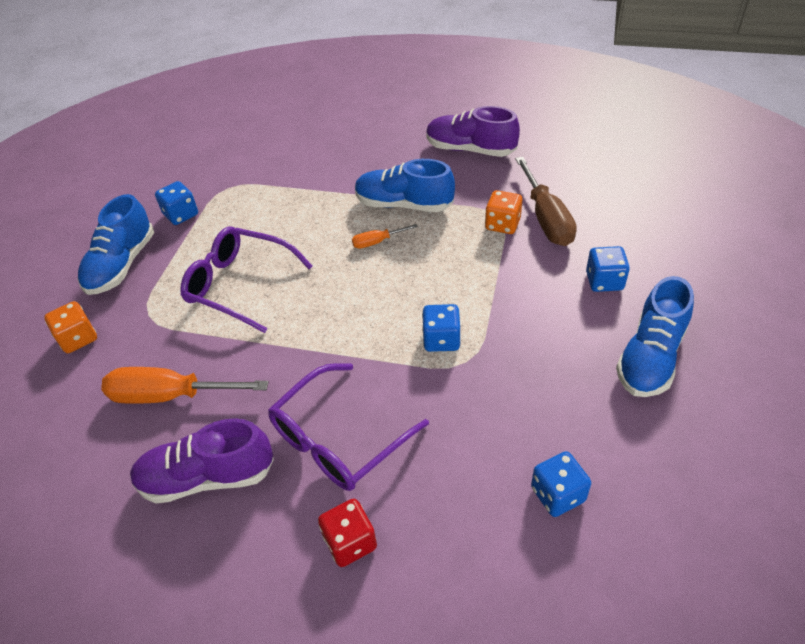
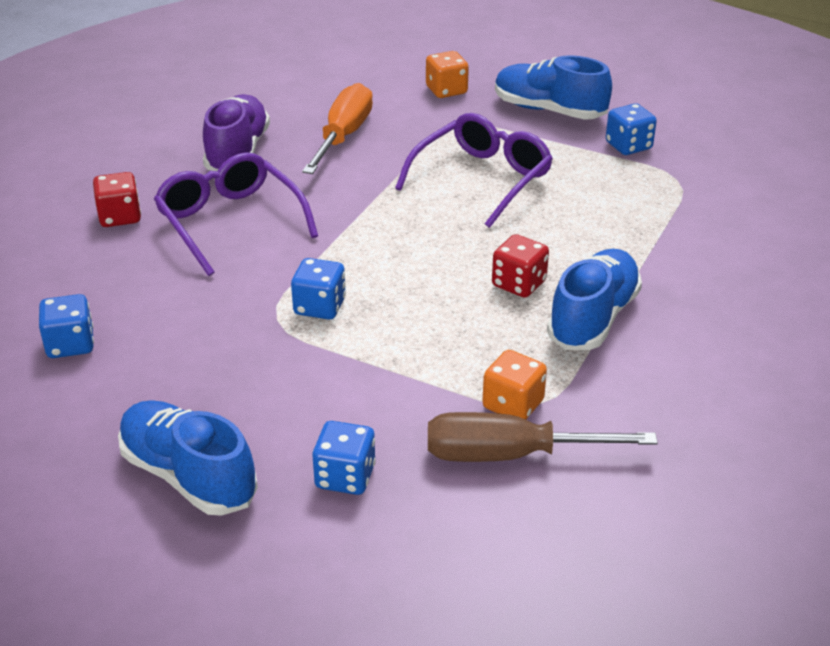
camera: 100 degrees right, 10 degrees down
orange screwdriver [352,224,418,249] -> red dice [492,234,549,298]
purple shoe [426,106,520,157] -> none

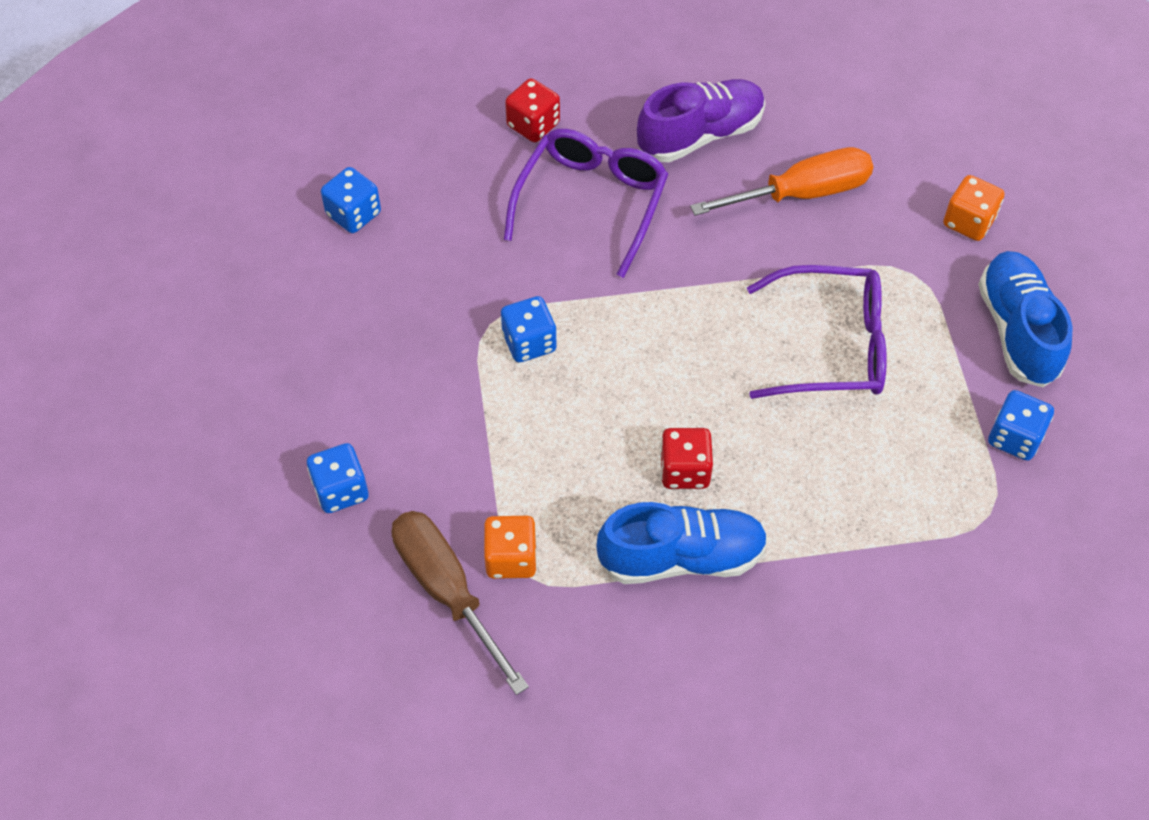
camera: 55 degrees right, 20 degrees up
blue shoe [118,400,258,516] -> none

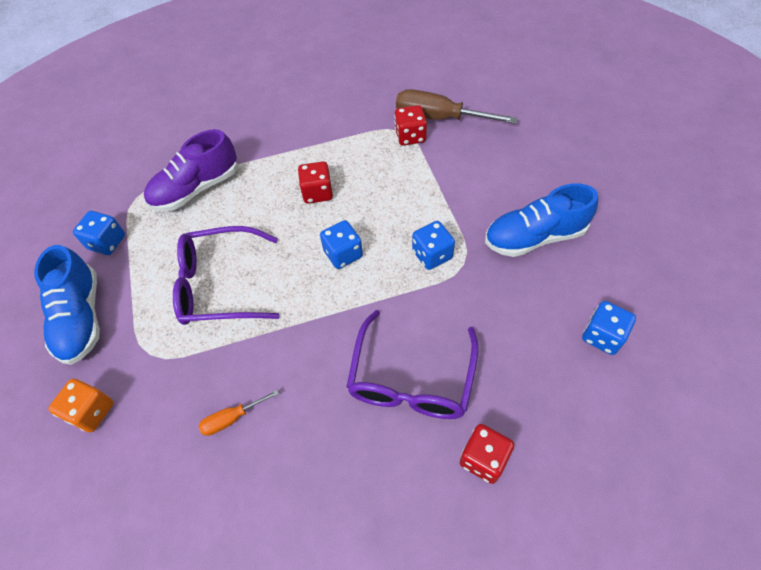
camera: 175 degrees right, 0 degrees up
blue dice [307,443,369,513] -> blue dice moved to [320,220,363,269]
brown screwdriver [392,511,529,695] -> brown screwdriver turned 150 degrees clockwise [396,89,518,124]
orange dice [484,516,537,579] -> red dice [394,105,427,146]
blue shoe [596,502,768,584] -> blue shoe moved to [485,184,598,257]
purple shoe [637,79,765,163] -> purple shoe moved to [144,129,238,211]
orange screwdriver [690,147,873,215] -> orange screwdriver [198,390,279,436], size x0.50

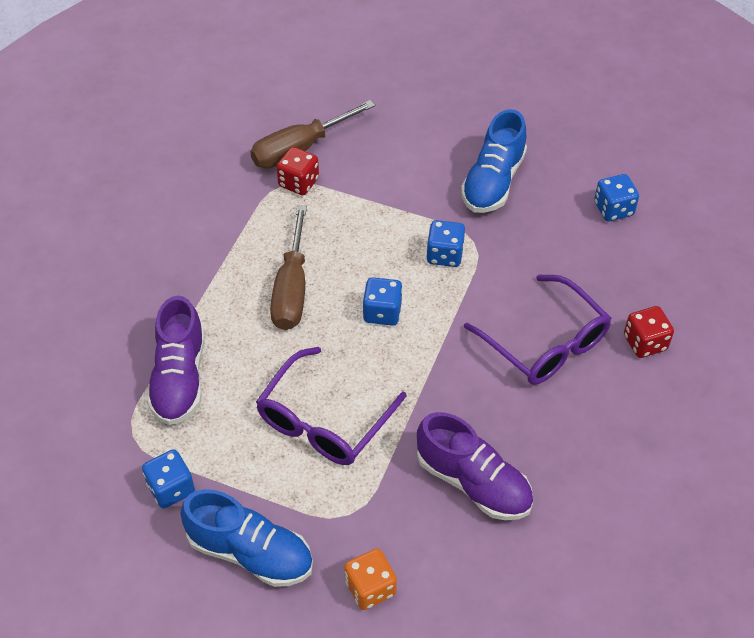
camera: 55 degrees left, 5 degrees down
orange screwdriver [198,390,279,436] -> purple shoe [417,412,533,520]
red dice [298,161,333,204] -> brown screwdriver [270,205,307,330]

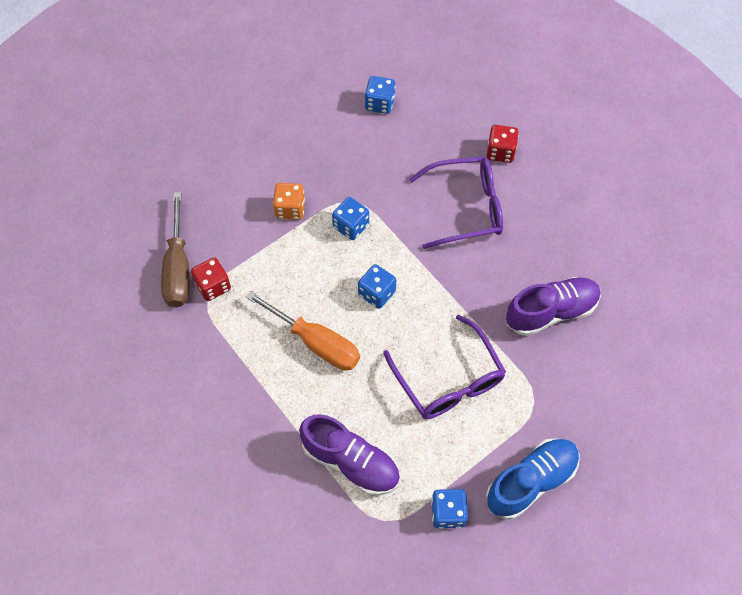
camera: 60 degrees left, 10 degrees up
brown screwdriver [270,205,307,330] -> orange screwdriver [246,291,360,371]
orange dice [344,548,397,610] -> orange dice moved to [273,183,305,220]
blue shoe [461,109,527,213] -> none

